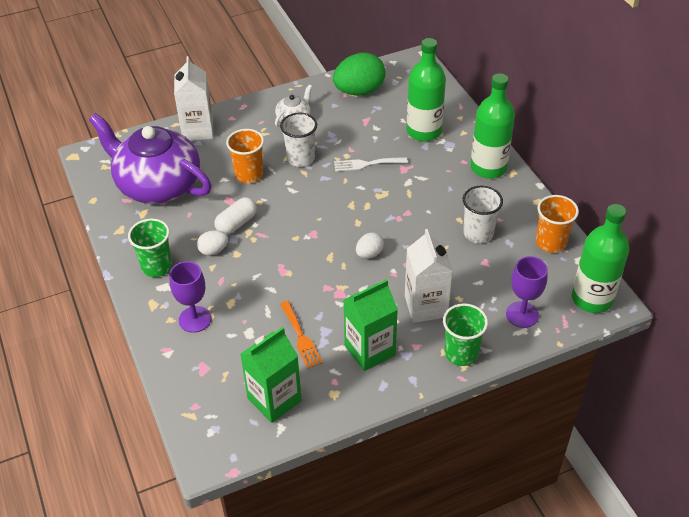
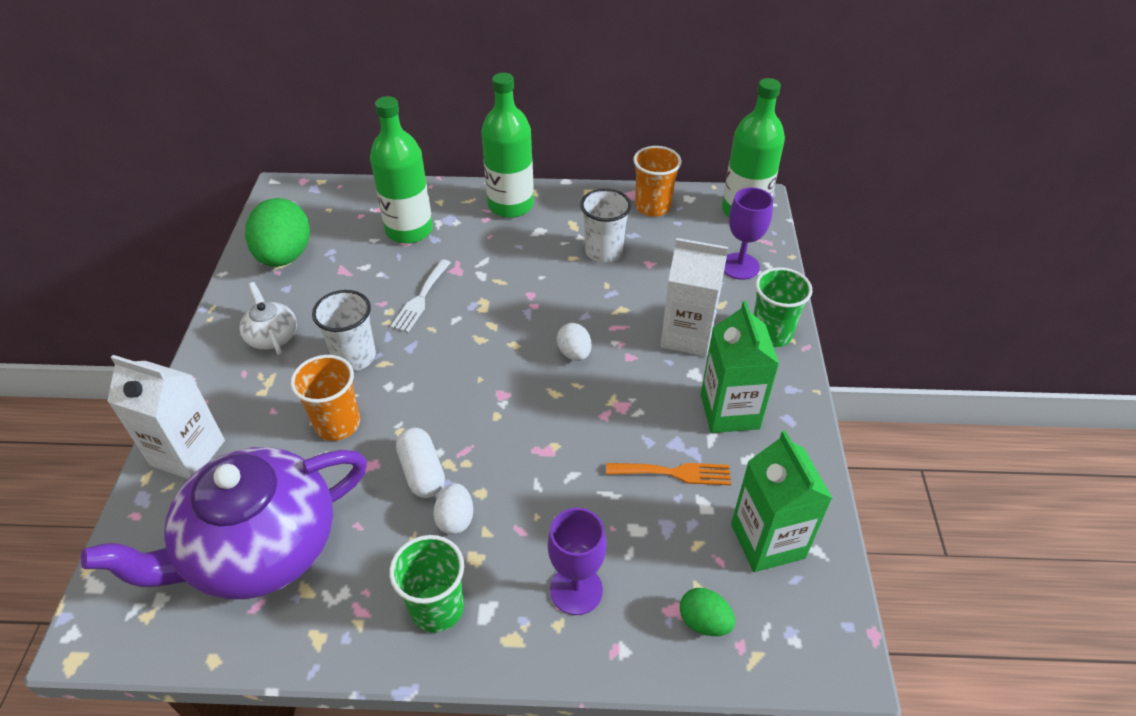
camera: 65 degrees left, 0 degrees up
none -> green egg [680,588,735,636]

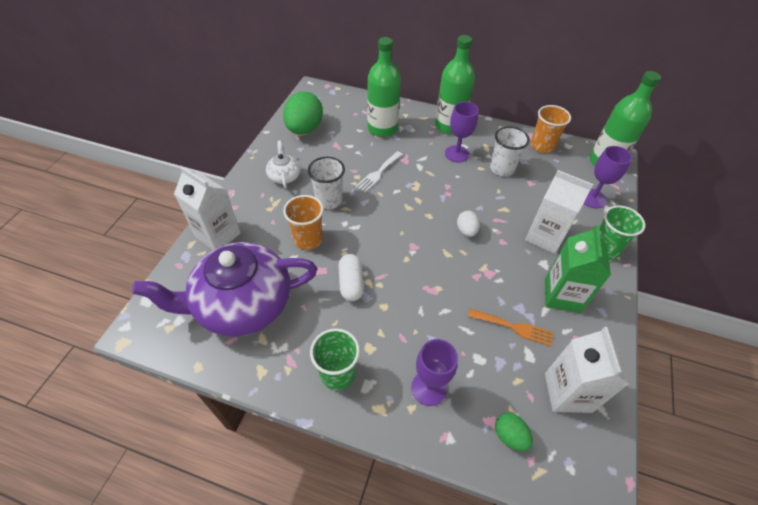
camera: 15 degrees right, 5 degrees up
white egg [433,483,473,535] -> none
green carton [731,430,833,572] -> white carton [545,327,629,413]
none -> purple goblet [445,102,479,163]

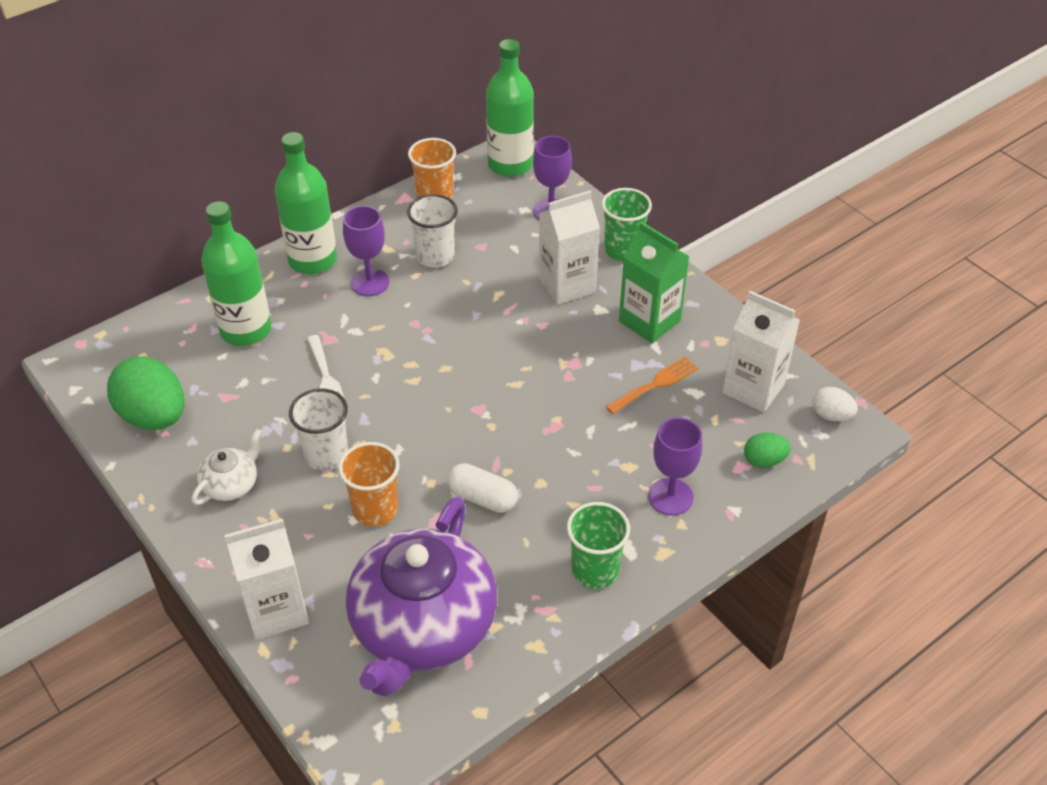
camera: 55 degrees left, 5 degrees down
white teapot [266,140,300,189] -> white teapot turned 105 degrees clockwise [191,429,262,505]
white egg [457,211,480,237] -> white egg moved to [812,387,858,421]

